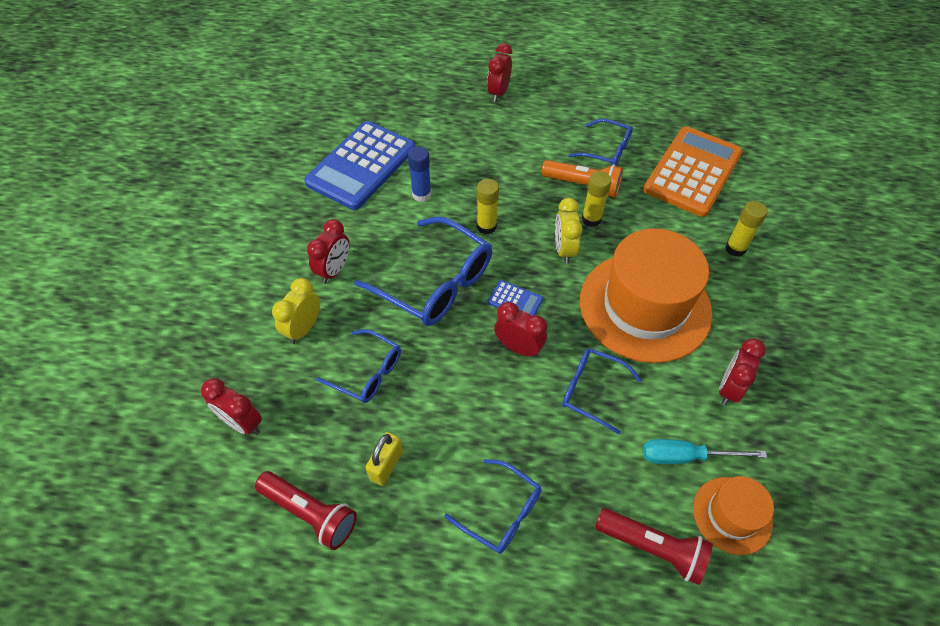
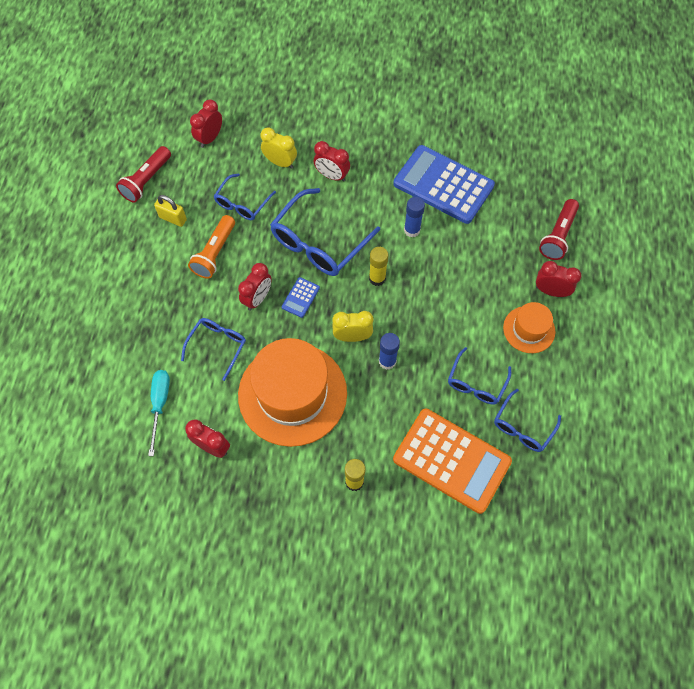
camera: 90 degrees right, 10 degrees up
blue glasses [444,459,541,554] -> blue glasses moved to [494,389,561,452]
orange flashlight [541,160,623,198] -> orange flashlight moved to [188,215,235,279]
yellow glue stick [582,171,612,227] -> blue glue stick [379,333,400,370]
red flashlight [595,508,713,585] -> red flashlight moved to [539,199,579,260]
orange hat [693,476,774,555] -> orange hat moved to [503,302,555,353]

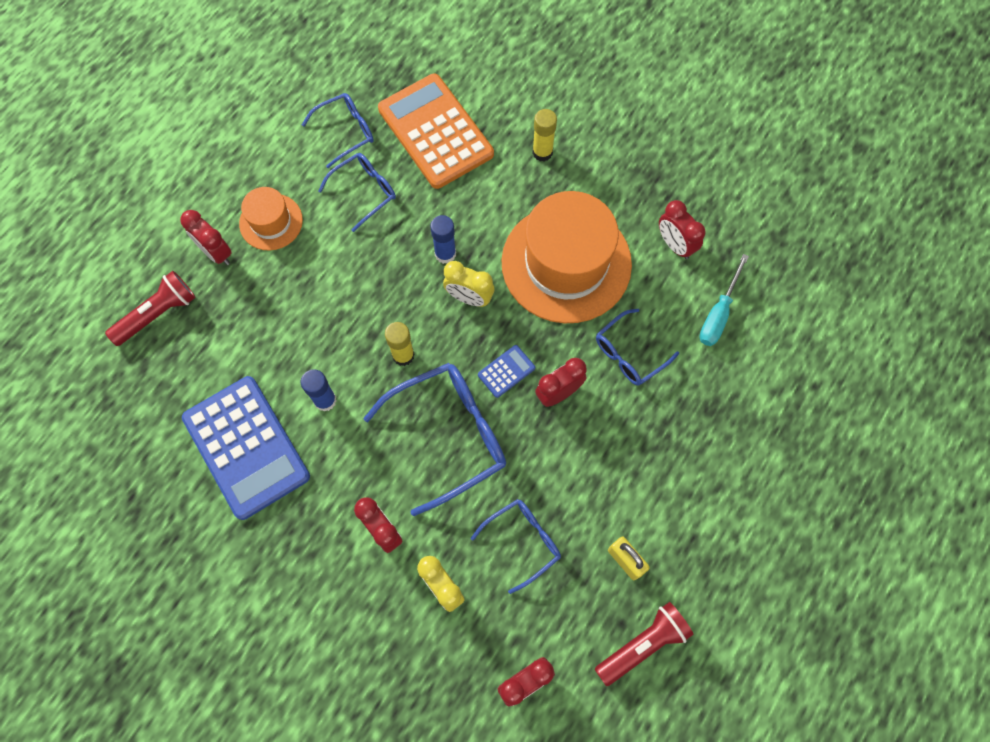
camera: 155 degrees left, 5 degrees up
orange flashlight [188,215,235,279] -> none

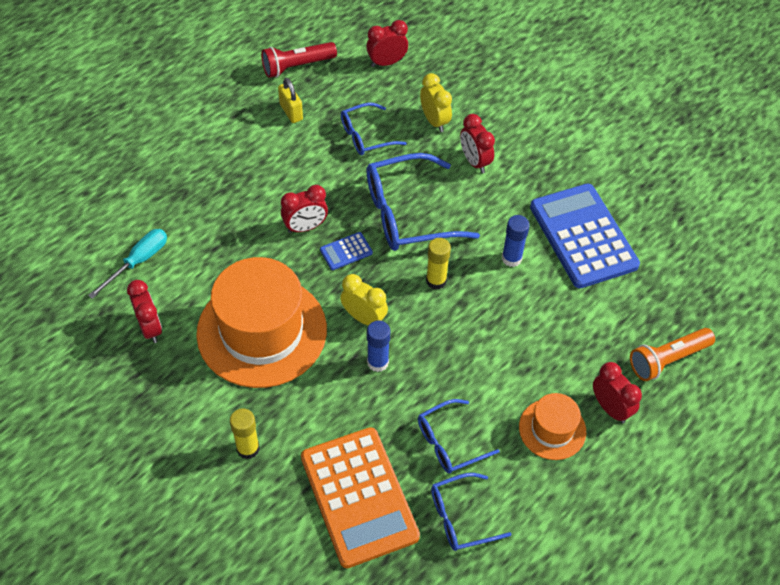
camera: 170 degrees left, 15 degrees down
red flashlight [105,271,196,346] -> orange flashlight [630,328,715,381]
blue glasses [596,309,679,386] -> none

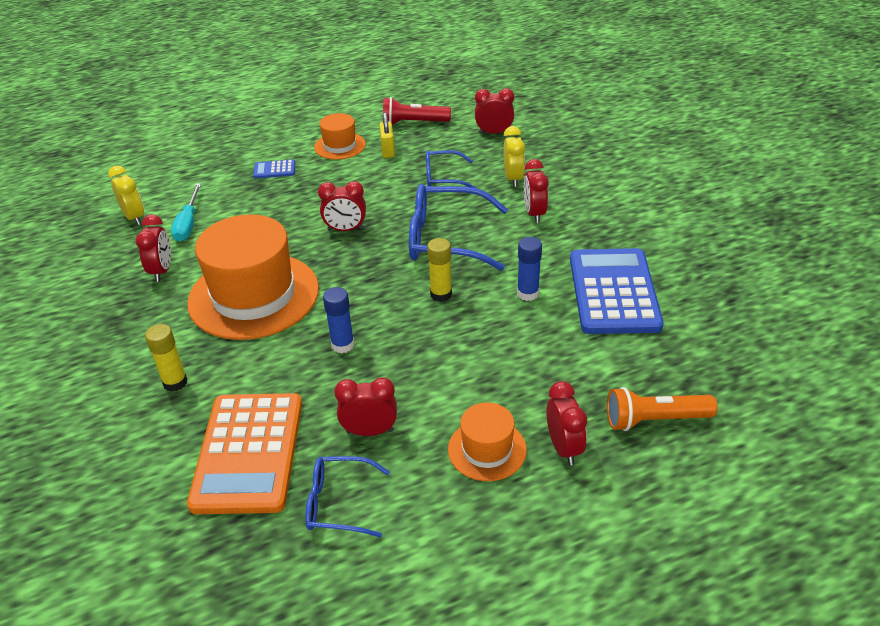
camera: 25 degrees right, 15 degrees down
turquoise screwdriver [88,229,167,299] -> turquoise screwdriver turned 120 degrees clockwise [171,183,201,241]
blue calculator [320,232,373,270] -> blue calculator moved to [253,160,295,179]
yellow clock [340,274,388,326] -> yellow clock moved to [108,165,144,225]
blue glasses [418,399,500,473] -> red clock [334,377,397,436]
none -> orange hat [314,113,366,160]

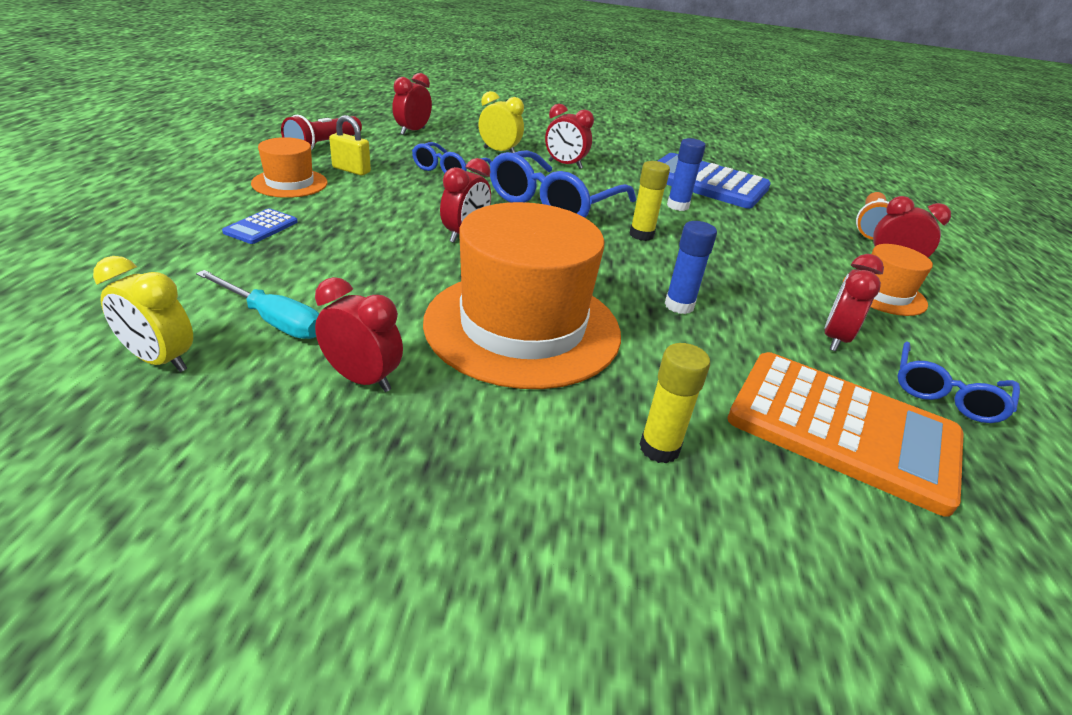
camera: 65 degrees left, 5 degrees down
yellow clock [108,165,144,225] -> yellow clock turned 150 degrees counterclockwise [93,256,193,372]

